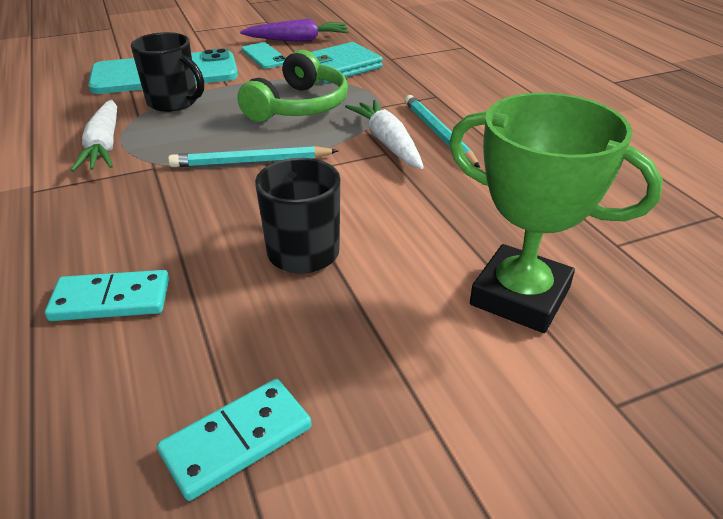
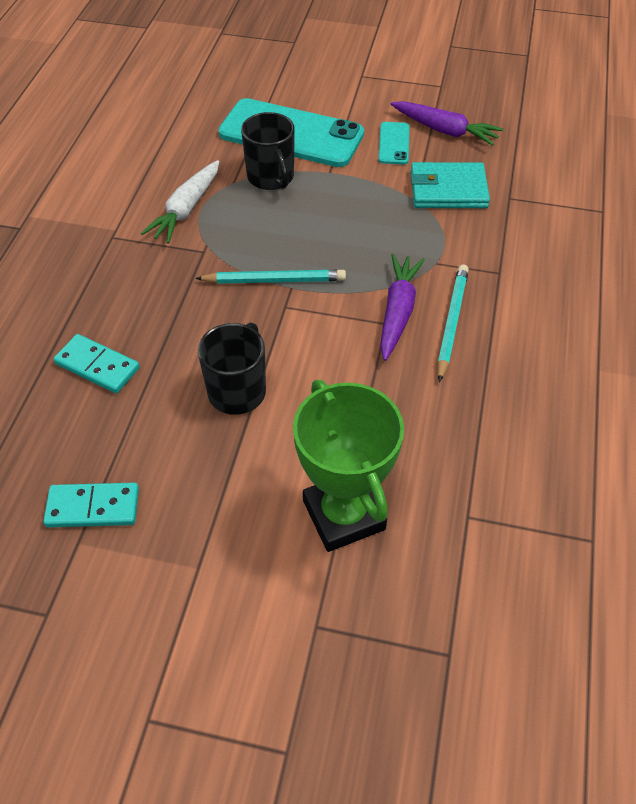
camera: 35 degrees right, 15 degrees up
turquoise pencil [168,146,339,167] -> turquoise pencil turned 150 degrees clockwise [195,270,346,284]
green headphones [237,50,348,122] -> none
white carrot [345,100,424,169] -> purple carrot [380,254,425,361]

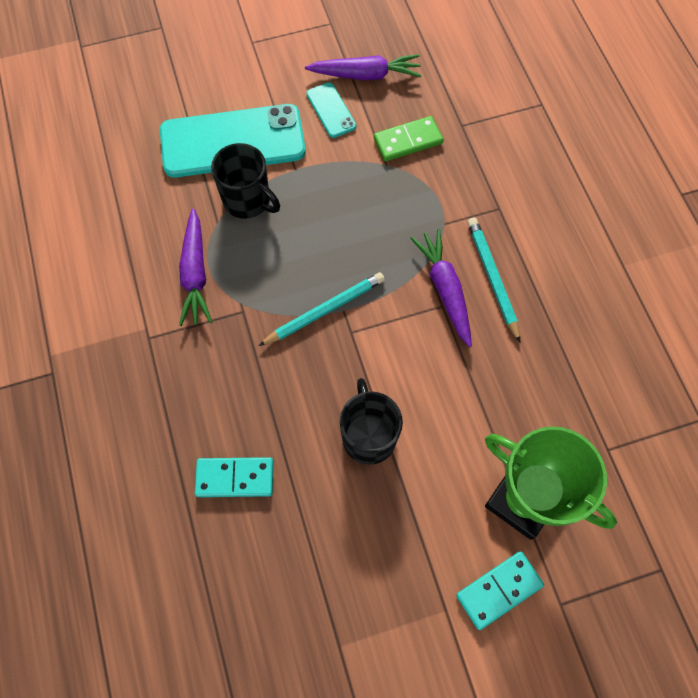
camera: 30 degrees left, 15 degrees up
turquoise domino [43,483,139,528] -> turquoise domino moved to [456,551,544,630]
white carrot [141,160,219,243] -> purple carrot [179,208,212,326]
turquoise wallet [411,162,490,208] -> green domino [374,116,443,161]

